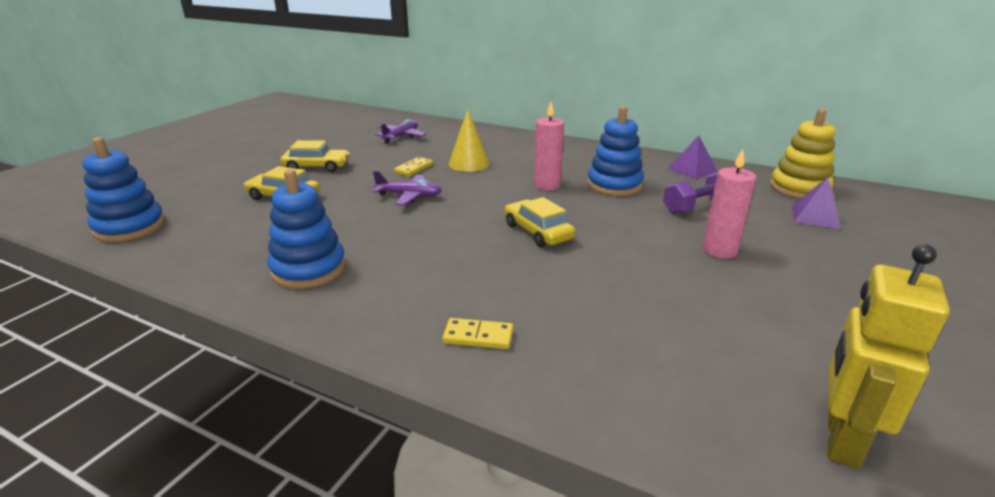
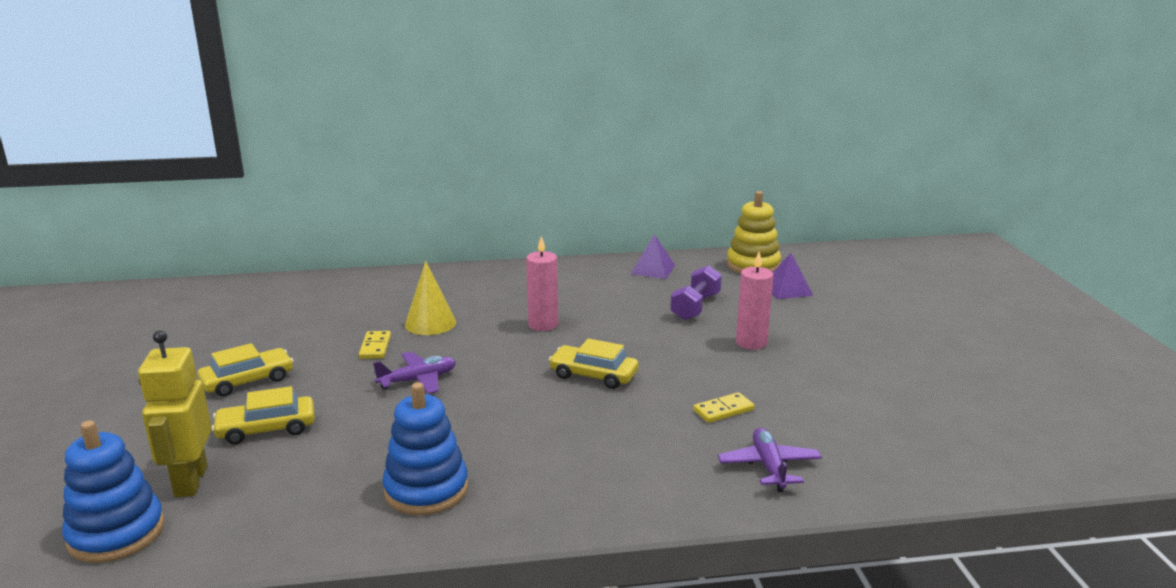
camera: 35 degrees left, 5 degrees down
purple plane [375,119,426,143] -> purple plane moved to [718,428,822,492]
yellow domino [442,318,513,349] -> yellow domino moved to [693,392,754,423]
blue stacking toy [587,106,644,196] -> none
yellow robot [828,244,950,469] -> yellow robot moved to [138,330,212,497]

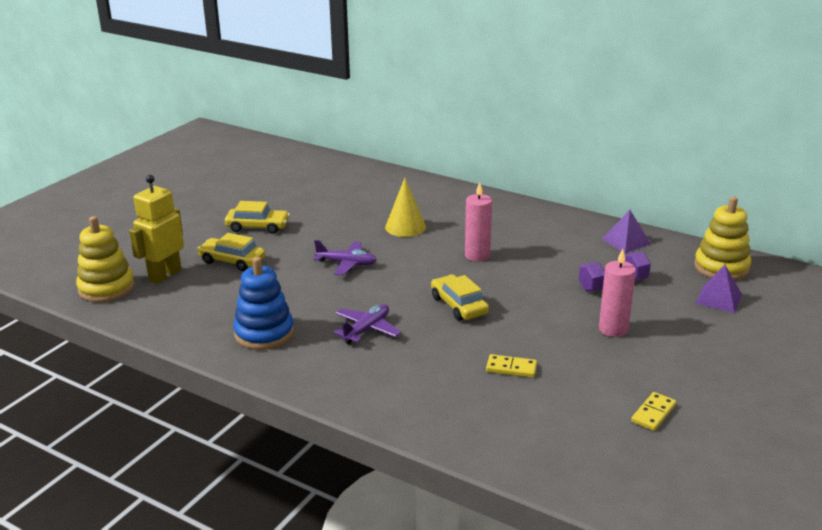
camera: 40 degrees right, 5 degrees up
blue stacking toy [62,420,165,563] -> yellow stacking toy [76,216,135,302]
yellow domino [359,331,391,359] -> yellow domino moved to [631,392,676,431]
purple plane [718,428,822,492] -> purple plane moved to [334,304,401,344]

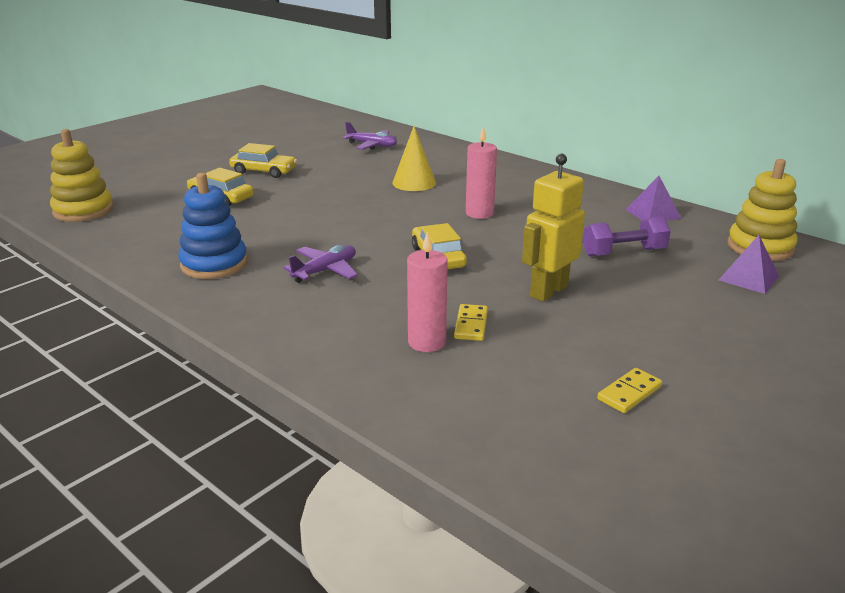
camera: 10 degrees right, 0 degrees up
yellow robot [129,175,184,284] -> yellow robot moved to [522,154,585,302]
purple plane [314,240,377,276] -> purple plane moved to [343,122,397,150]
yellow domino [486,354,537,378] -> yellow domino turned 75 degrees clockwise [454,304,488,341]
pink candle [599,249,636,337] -> pink candle moved to [407,232,448,352]

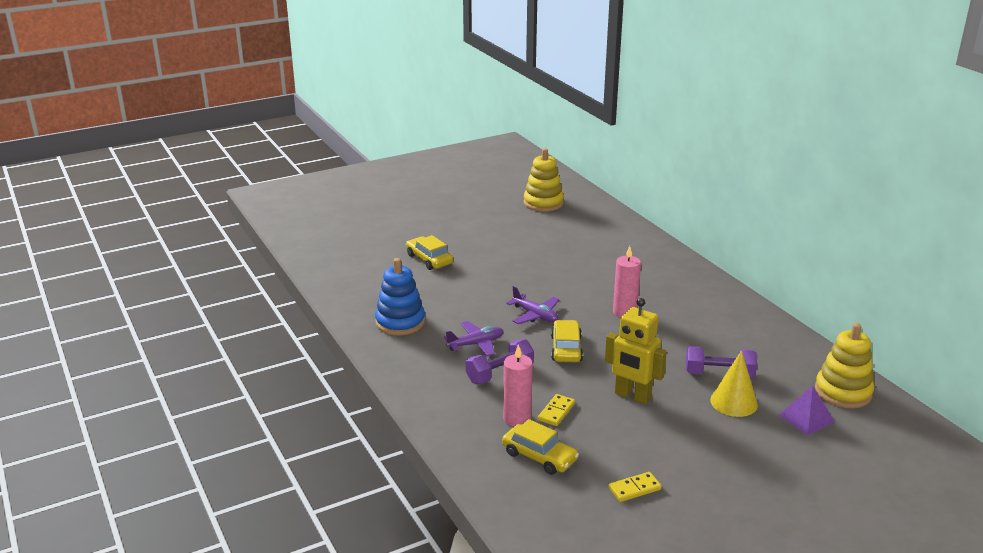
camera: 20 degrees right, 0 degrees up
yellow stacking toy [50,129,114,222] -> yellow stacking toy moved to [524,148,564,212]
yellow car [229,143,297,178] -> yellow car moved to [502,419,579,475]
purple plane [343,122,397,150] -> purple plane moved to [506,286,560,324]
yellow cone [392,126,436,191] -> yellow cone moved to [710,350,758,417]
yellow robot [522,154,585,302] -> yellow robot turned 120 degrees counterclockwise [605,298,667,404]
purple pyramid [625,176,681,221] -> none
none -> purple dumbbell [466,339,534,384]

